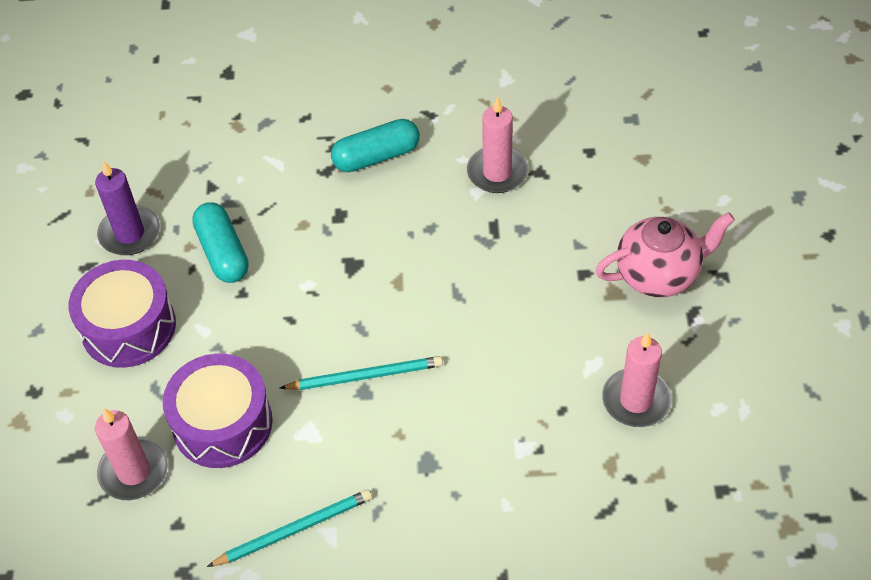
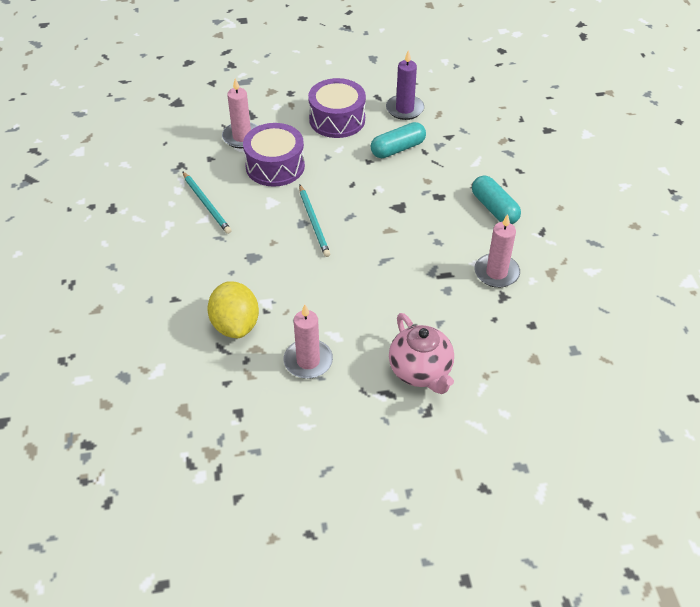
camera: 80 degrees right, 5 degrees down
none -> yellow lemon [207,281,259,338]

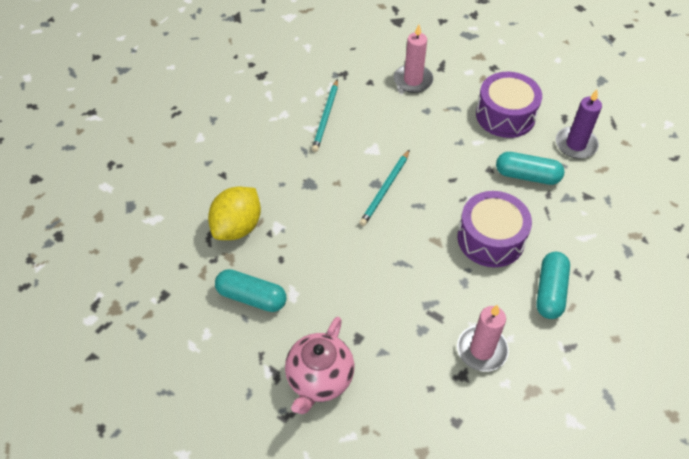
camera: 45 degrees right, 5 degrees up
purple drum [243,123,305,187] -> purple drum moved to [457,191,532,267]
pink candle [284,305,333,379] -> turquoise capsule [215,269,286,312]

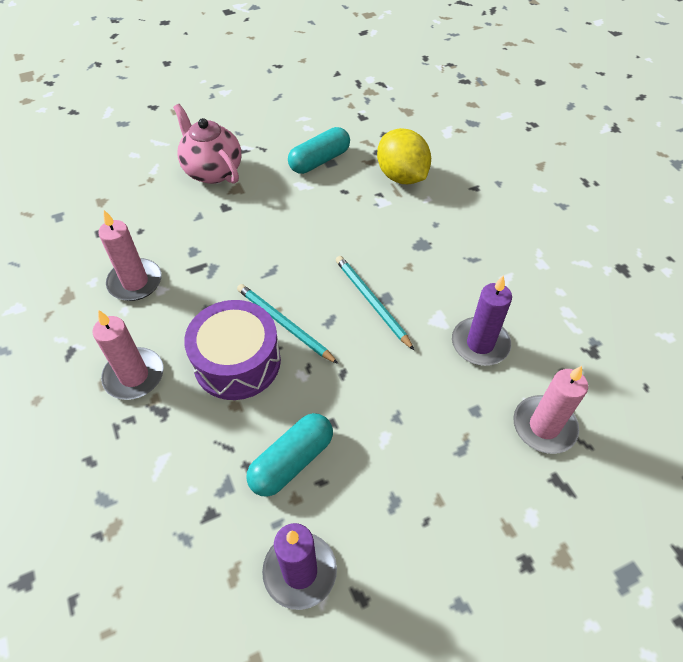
camera: 120 degrees right, 0 degrees up
turquoise pencil [312,79,338,152] -> turquoise pencil moved to [237,284,338,364]
purple drum [476,72,542,138] -> none
turquoise capsule [536,252,570,319] -> pink candle [93,310,164,400]
none -> purple candle [452,275,512,366]

